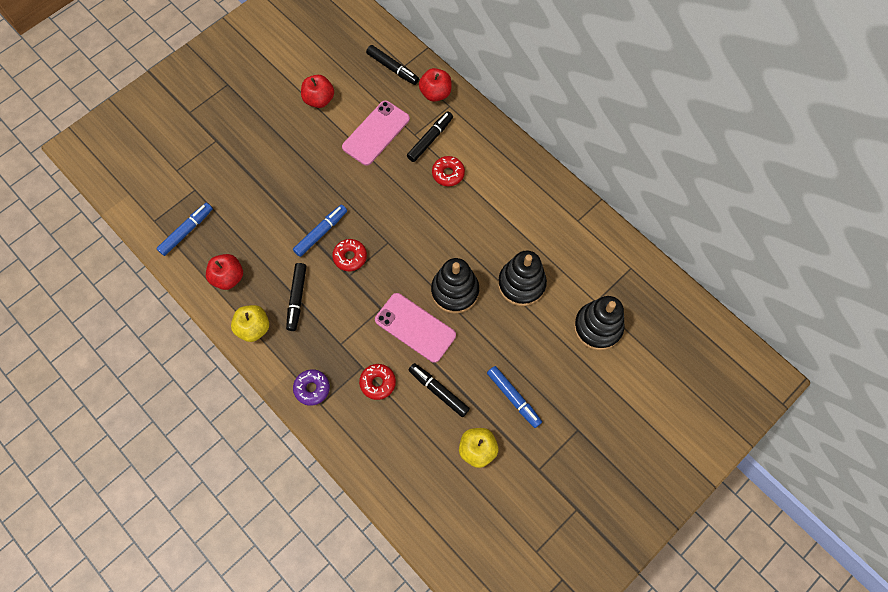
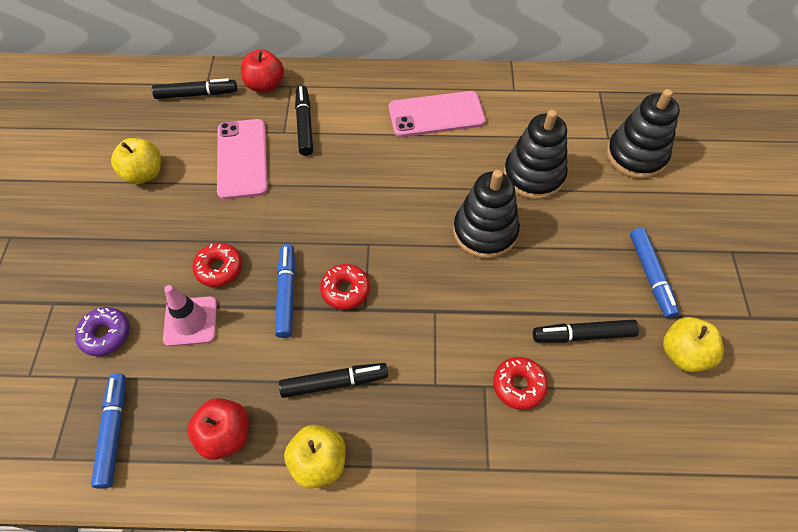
camera: 45 degrees left, 10 degrees down
black marker [286,263,306,331] -> black marker turned 60 degrees counterclockwise [279,363,388,398]
purple donut [293,369,330,406] -> purple donut moved to [75,307,130,356]
red apple [301,75,334,108] -> yellow apple [111,138,161,184]
pink phone [375,293,456,363] -> pink phone moved to [389,91,486,137]
red donut [432,156,465,186] -> red donut moved to [192,243,242,287]
blue marker [487,366,542,428] -> blue marker turned 75 degrees clockwise [630,228,680,318]
none -> pink traffic cone [163,285,217,347]

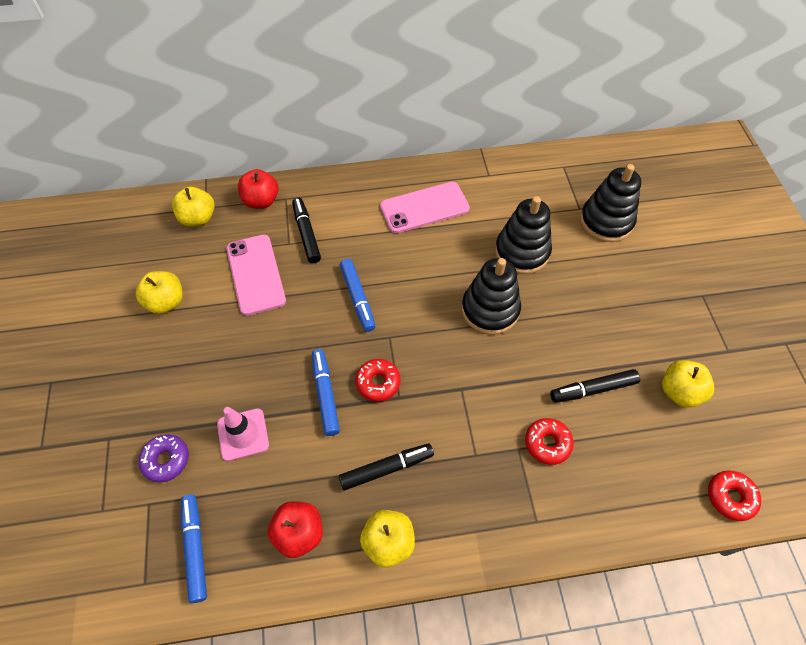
camera: 10 degrees left, 0 degrees up
black marker [152,78,237,99] -> yellow apple [172,187,215,227]
red donut [192,243,242,287] -> red donut moved to [708,470,761,521]
blue marker [630,228,680,318] -> blue marker moved to [340,259,376,332]

